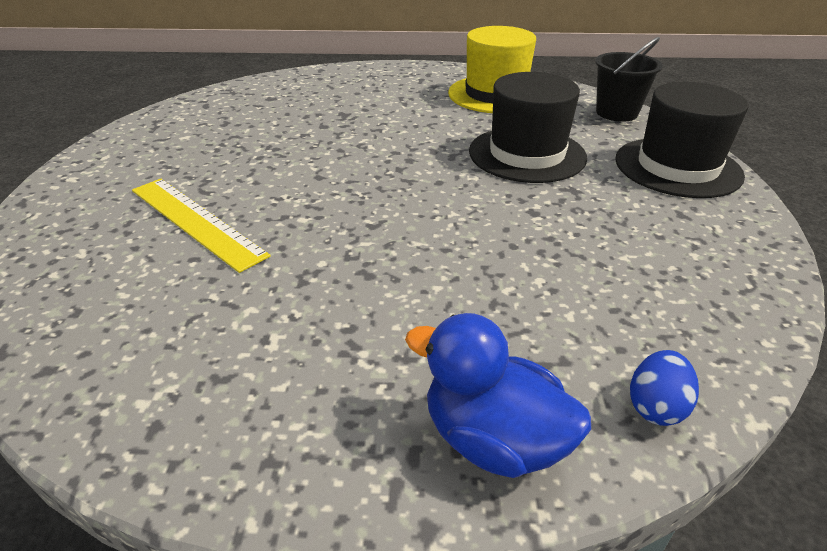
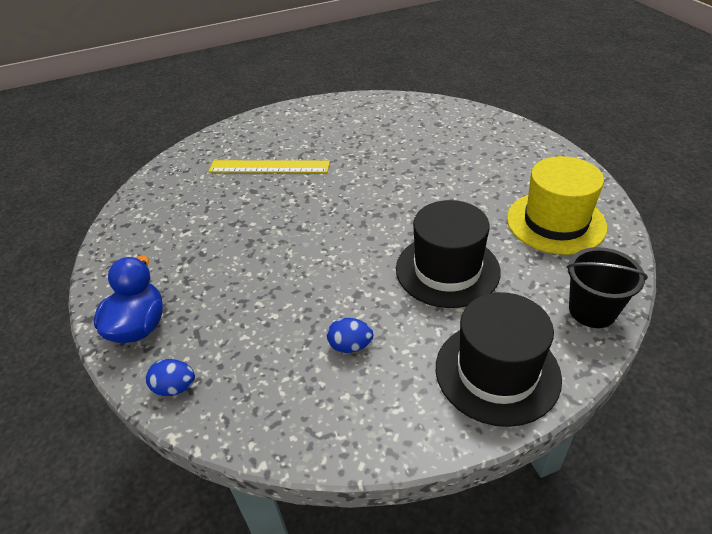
camera: 70 degrees right, 5 degrees up
yellow ruler [132,179,271,273] -> yellow ruler turned 75 degrees clockwise [208,160,330,173]
none -> blue egg [327,318,373,353]

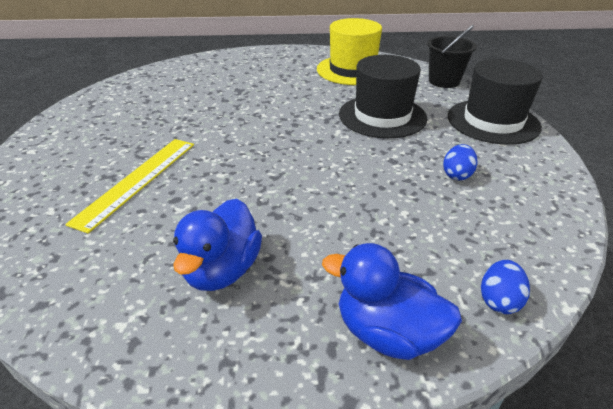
camera: 75 degrees left, 5 degrees down
none -> blue duck [173,199,262,291]

